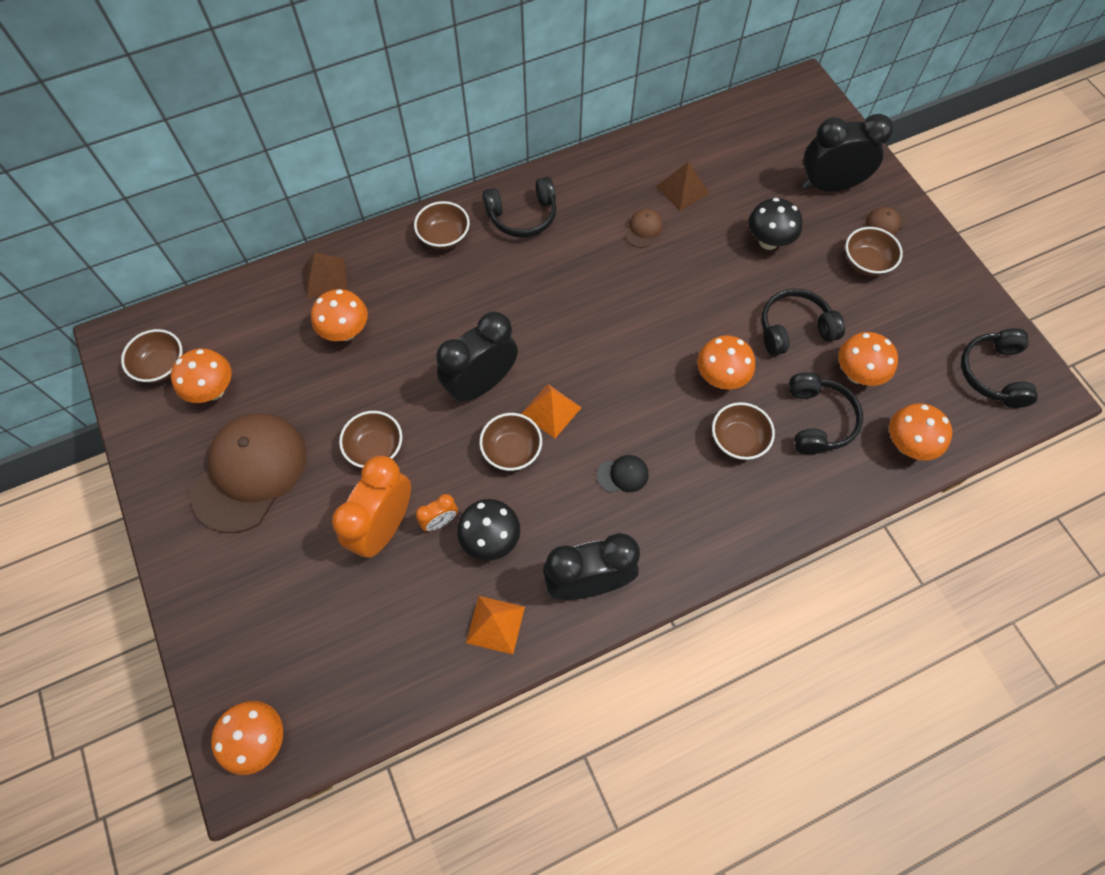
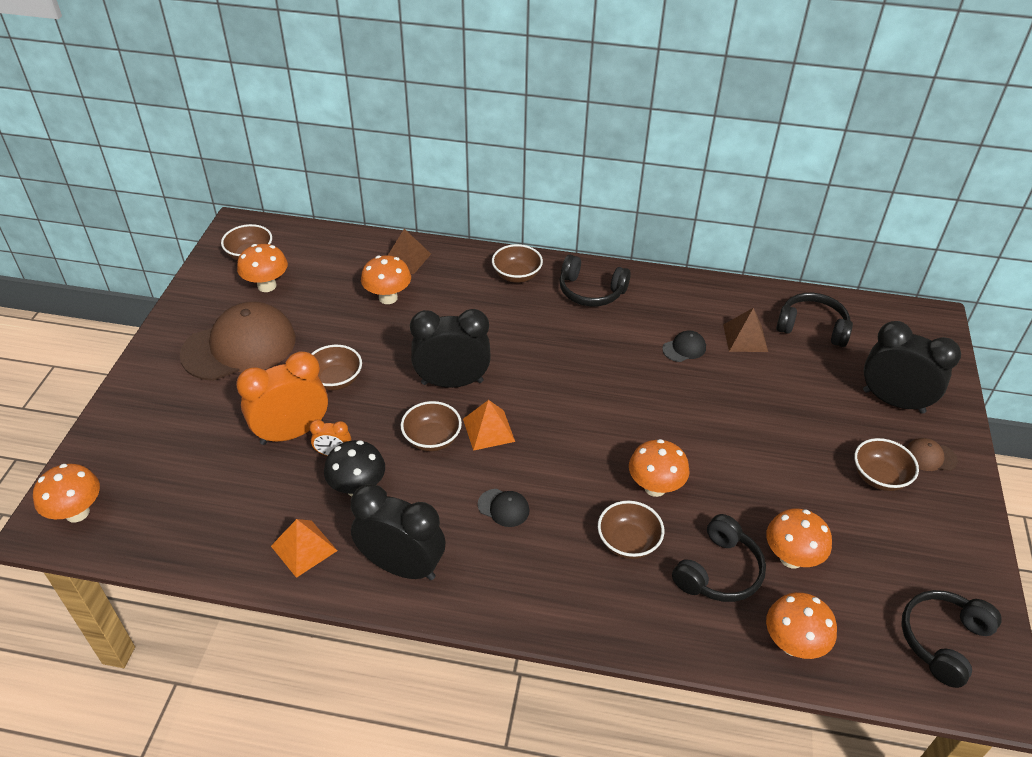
camera: 35 degrees right, 20 degrees down
brown cap [625,209,663,248] -> black cap [662,330,706,362]
black mushroom [748,198,803,250] -> none
black headphones [761,288,845,356] -> black headphones moved to [776,293,853,347]

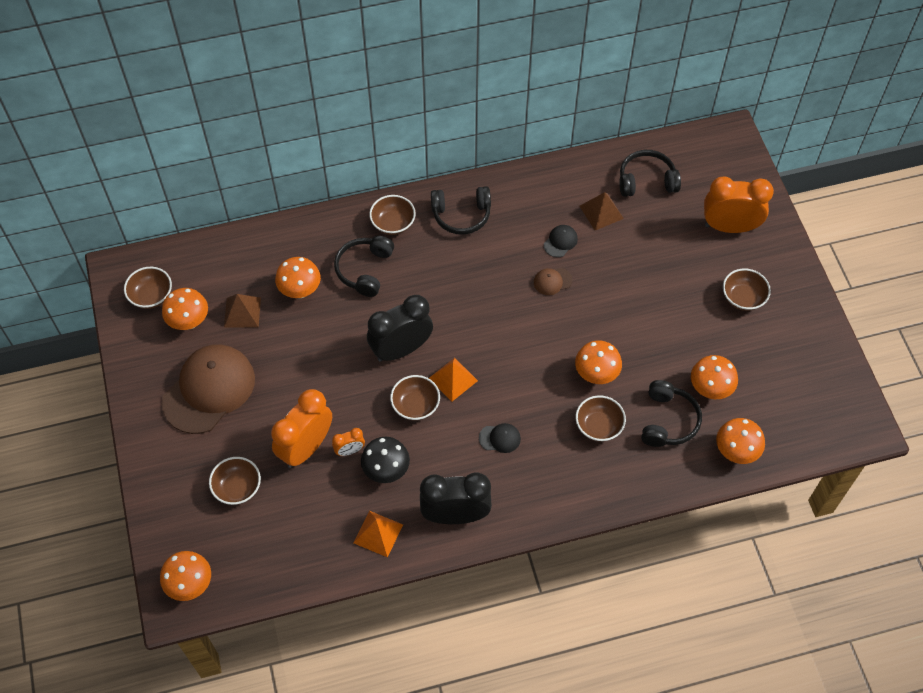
camera: 25 degrees left, 15 degrees up
brown bowl [311,345,362,390] -> brown bowl moved to [209,457,261,505]
brown pyramid [388,229,431,275] -> brown pyramid moved to [224,294,261,328]
black clock [863,321,961,414] -> orange clock [704,177,774,233]
black headphones [901,590,1002,688] -> black headphones moved to [334,236,394,297]
brown cap [906,438,958,471] -> brown cap moved to [534,268,572,295]

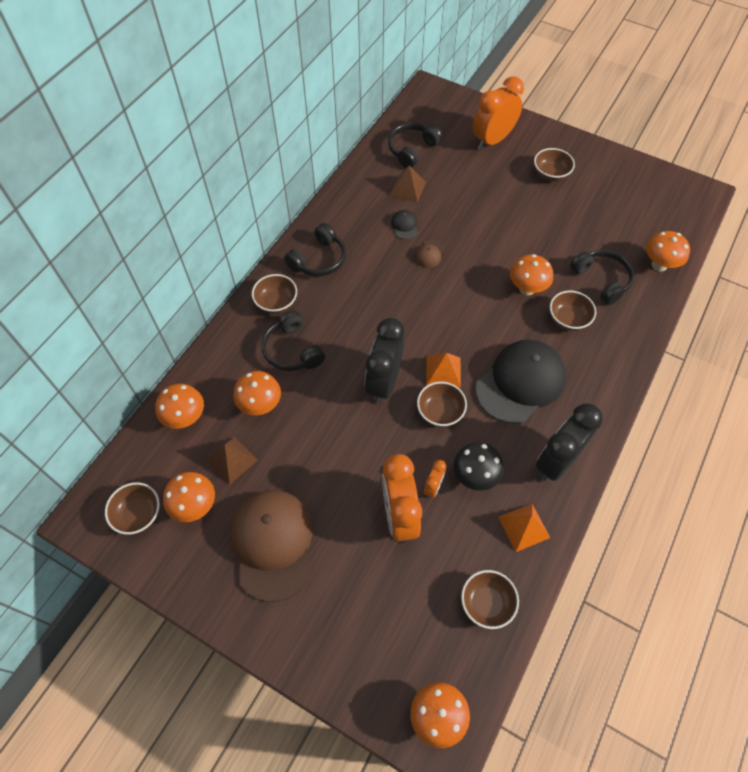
camera: 45 degrees left, 0 degrees up
brown bowl [209,457,261,505] -> brown bowl moved to [461,570,519,629]
black cap [479,423,521,453] -> black cap [476,340,566,424], size x2.47
orange mushroom [691,355,738,399] -> orange mushroom moved to [155,383,204,429]

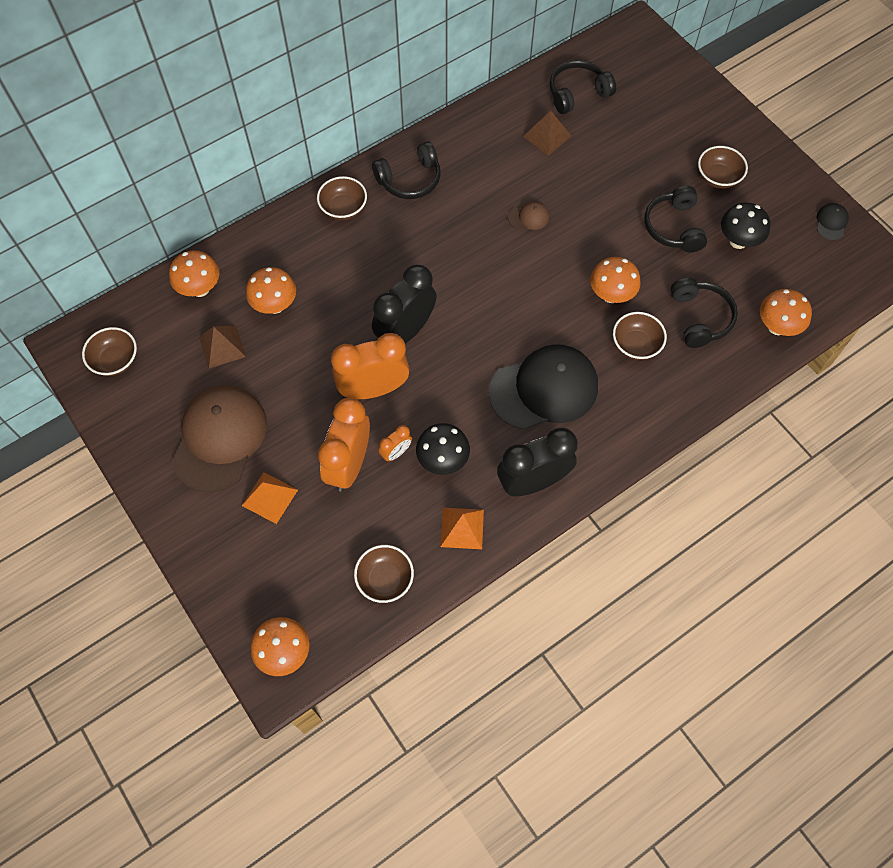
camera: 25 degrees right, 5 degrees up
orange mushroom [163,472,215,522] -> none
black headphones [261,310,325,371] -> black headphones moved to [644,186,707,252]
black cap [391,210,418,239] -> black cap moved to [817,203,849,240]
brown cap [415,240,445,268] -> brown cap turned 150 degrees counterclockwise [508,201,549,230]
brown bowl [417,382,467,427] -> none
orange pyramid [426,353,461,387] -> orange pyramid moved to [242,472,298,524]
orange clock [473,76,524,150] -> orange clock moved to [331,333,410,399]
none -> black mushroom [721,203,770,249]

